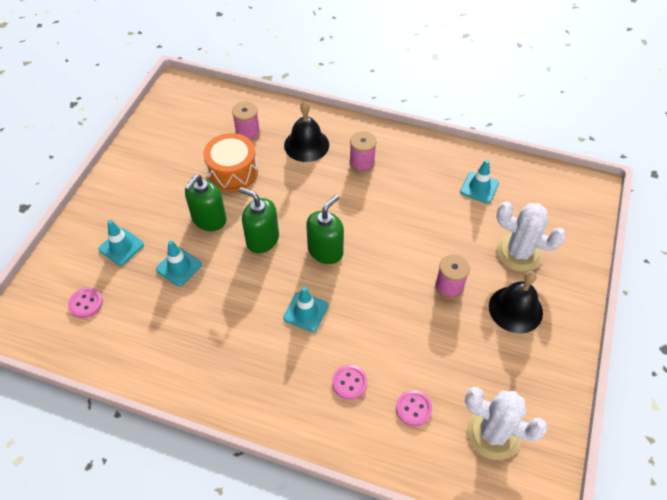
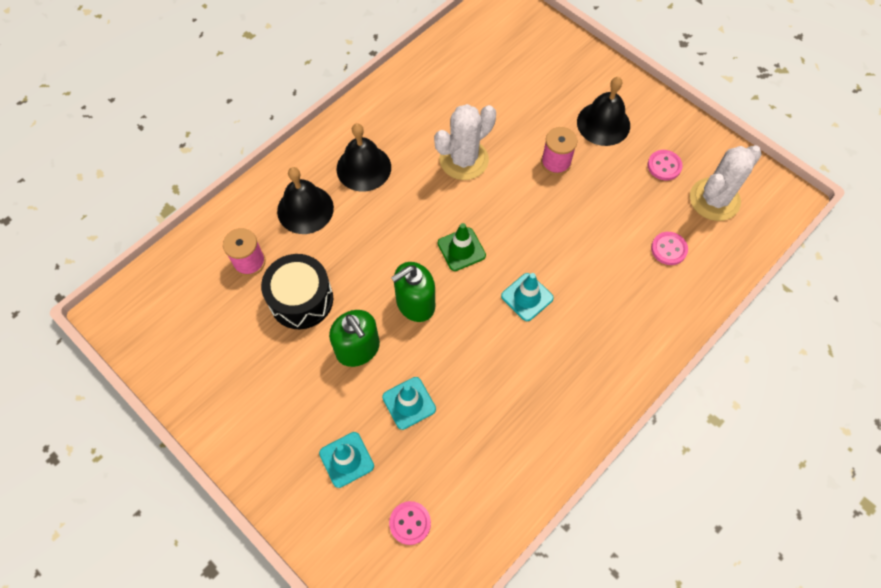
camera: 65 degrees left, 10 degrees up
orange drum [203,133,258,192] -> black drum [261,254,333,329]
green soap dispenser [306,195,344,264] -> green traffic cone [438,223,486,271]
pink button [332,365,368,400] -> pink button moved to [647,150,683,180]
pink spool [349,131,377,173] -> black bell [337,123,391,192]
turquoise traffic cone [460,159,499,203] -> none
white cactus [496,201,566,272] -> white cactus moved to [434,104,496,180]

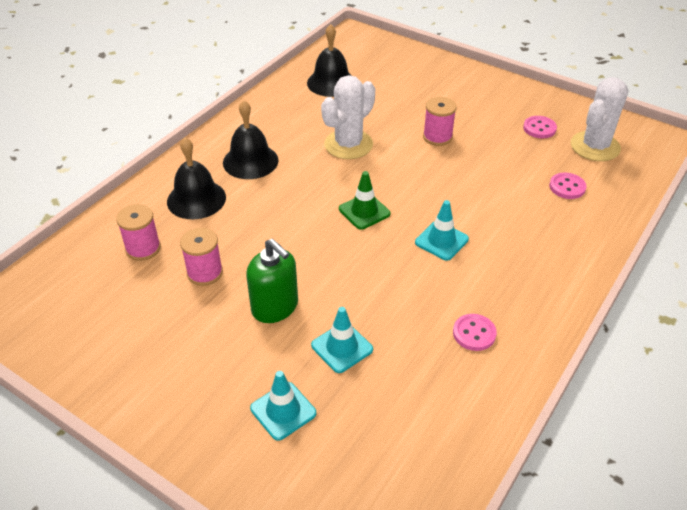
camera: 10 degrees left, 20 degrees down
black drum [261,254,333,329] -> pink spool [180,228,223,286]
pink button [389,501,431,545] -> pink button moved to [453,314,497,351]
green soap dispenser [391,262,435,322] -> none
black bell [577,77,630,146] -> black bell moved to [307,24,352,97]

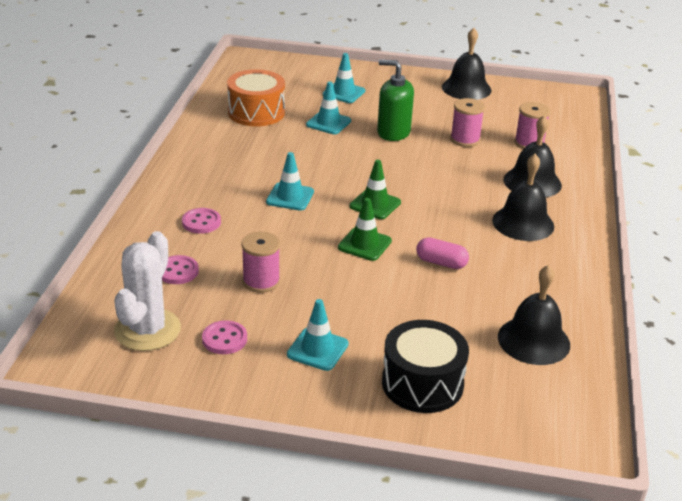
camera: 155 degrees right, 10 degrees down
white cactus [321,75,375,159] -> pink capsule [416,237,469,269]
pink spool [423,97,457,146] -> pink spool moved to [241,232,280,293]
pink button [453,314,497,351] -> pink button moved to [182,208,221,234]
none -> orange drum [227,69,285,126]
none -> turquoise traffic cone [287,299,349,371]
none -> green traffic cone [338,198,392,261]
none -> black drum [382,320,469,413]
none -> black bell [442,28,492,100]

